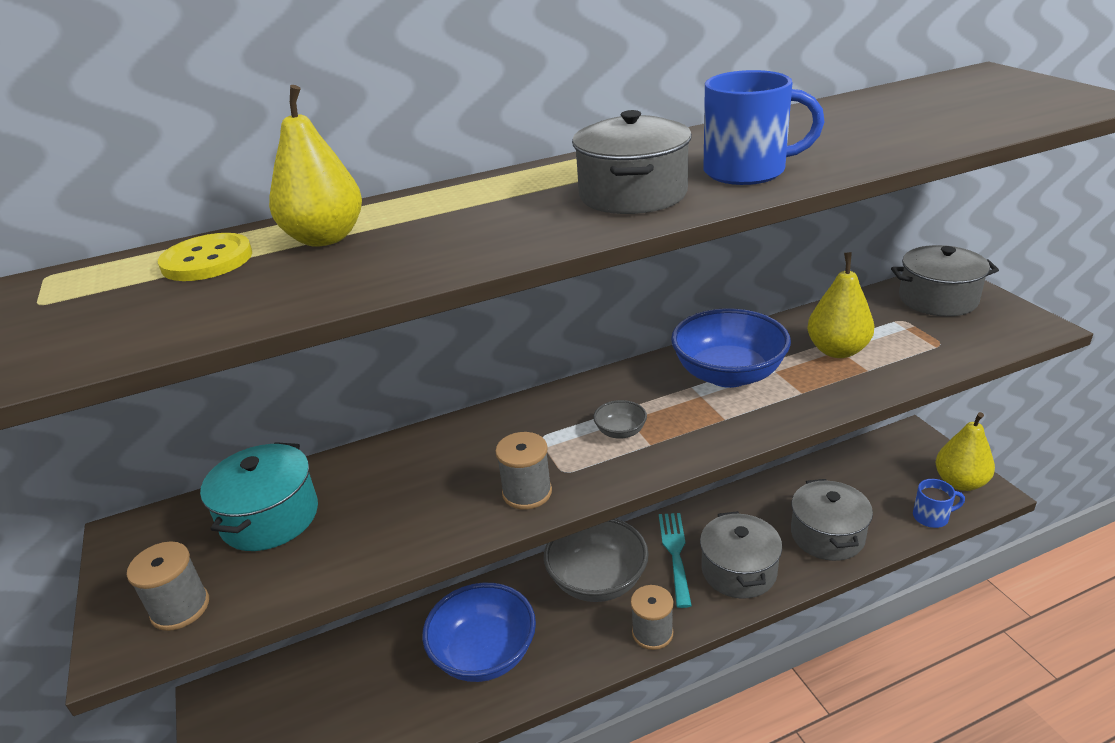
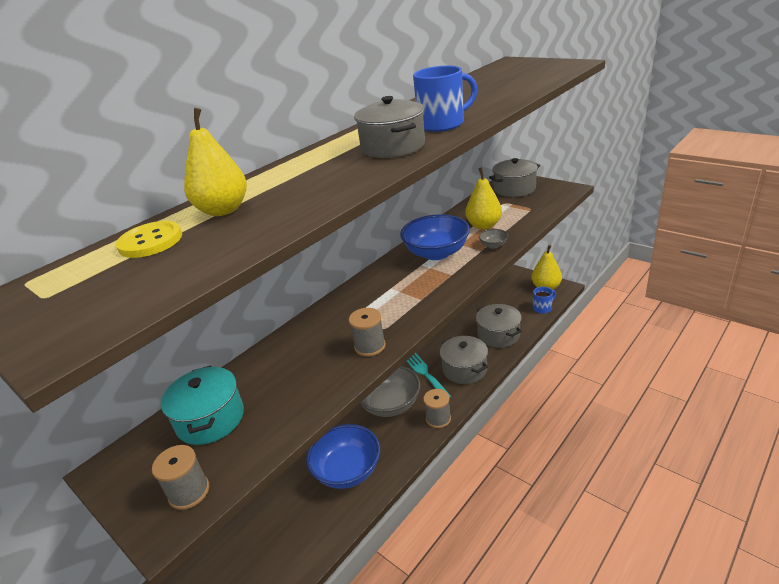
camera: 25 degrees left, 0 degrees up
grey bowl [593,400,647,439] -> grey bowl moved to [479,229,508,249]

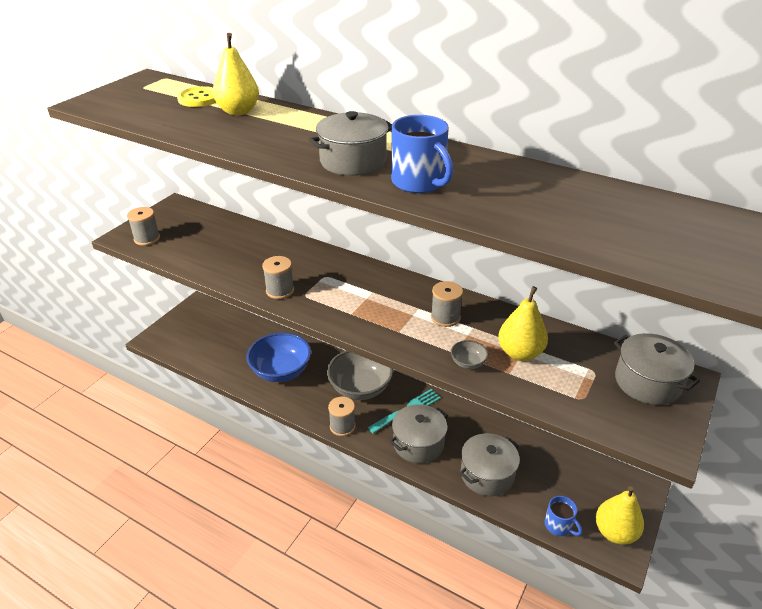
camera: 75 degrees right, 5 degrees up
turquoise pot [161,366,244,445] -> none
blue bowl [400,214,470,260] -> grey spool [431,281,463,327]

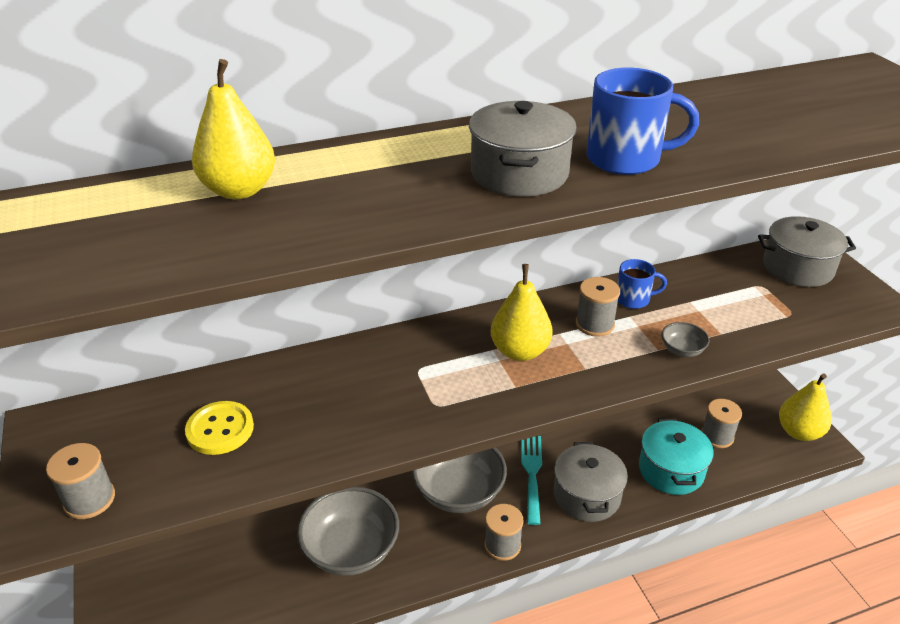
camera: 50 degrees left, 0 degrees up
yellow button [177,86,216,107] -> yellow button moved to [185,401,254,455]
blue bowl [247,332,311,382] -> grey bowl [297,486,399,576]
grey spool [262,256,294,299] -> grey spool moved to [701,399,742,448]
grey pot [459,433,520,496] -> turquoise pot [639,419,714,495]
yellow pear [498,286,548,361] -> yellow pear moved to [491,264,553,361]
blue mug [545,496,582,536] -> blue mug moved to [617,259,667,309]

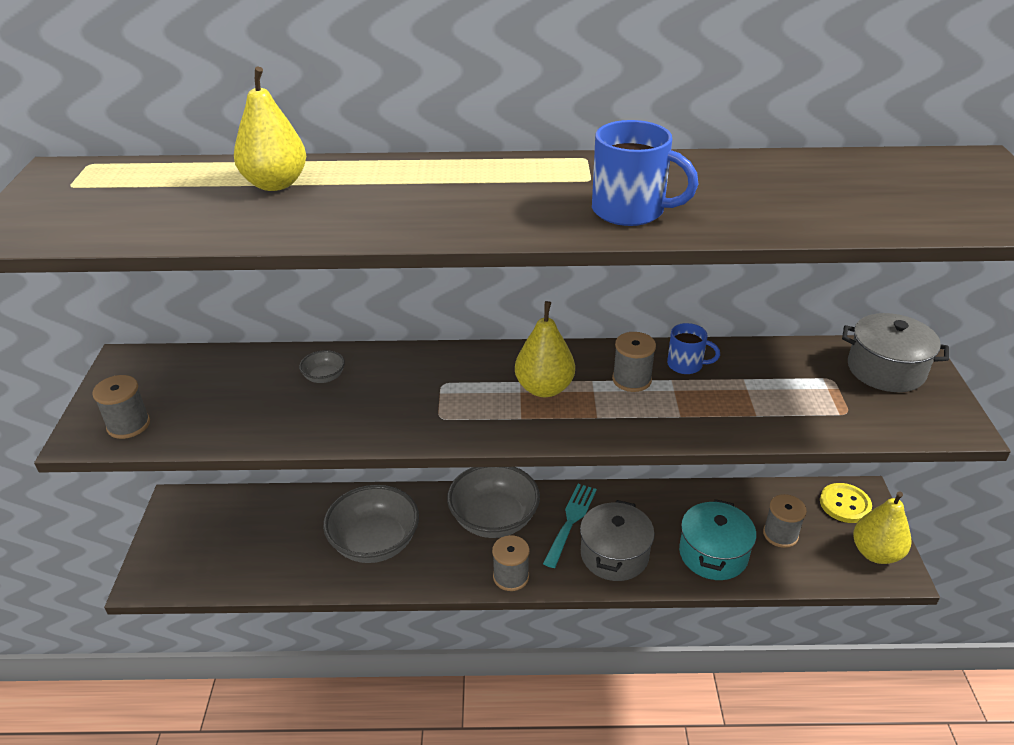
camera: 20 degrees right, 0 degrees up
yellow button [185,401,254,455] -> yellow button moved to [820,483,872,523]
grey pot [469,101,577,197] -> none
grey bowl [662,322,710,357] -> grey bowl moved to [299,350,345,383]

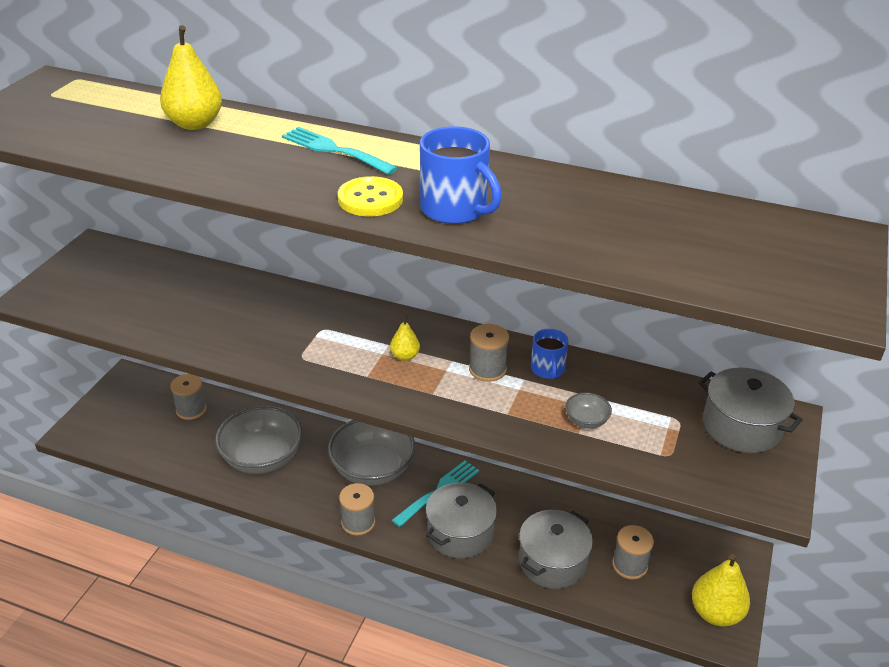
camera: 20 degrees right, 0 degrees up
grey spool [92,375,150,439] -> grey spool moved to [170,374,207,420]
grey bowl [299,350,345,383] -> grey bowl moved to [565,393,612,429]
yellow pear [515,301,575,397] -> yellow pear [390,315,420,361], size x0.53
blue mug [667,323,720,374] -> blue mug turned 45 degrees clockwise [531,329,569,380]
turquoise pot [679,499,756,580] -> grey pot [519,510,593,589]
yellow button [820,483,872,523] -> yellow button moved to [338,176,403,216]
none -> turquoise fork [282,127,398,175]

